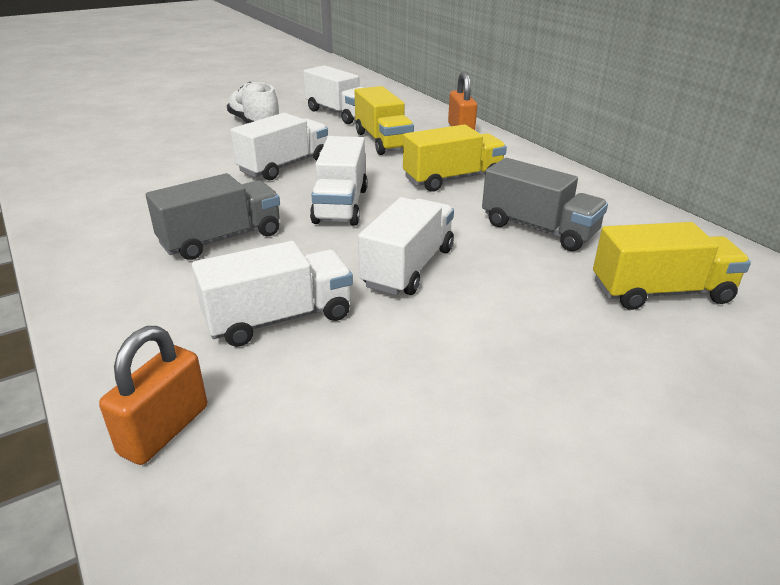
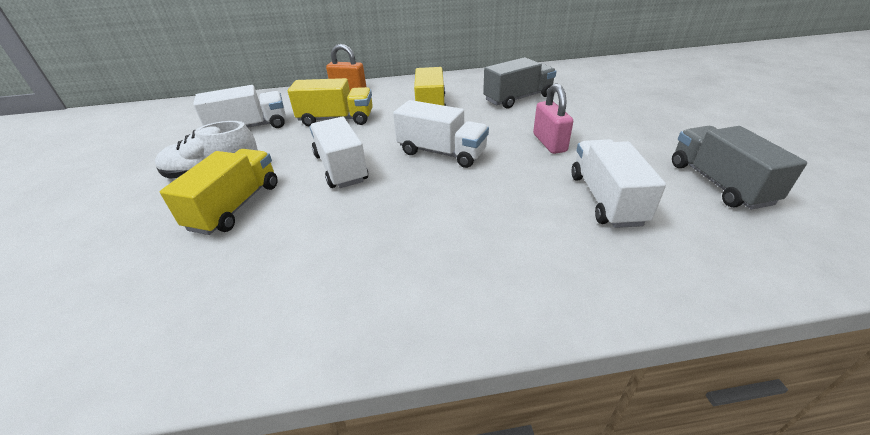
camera: 65 degrees left, 5 degrees up
orange padlock [99,326,207,465] -> none
grey truck [146,173,280,260] -> grey truck moved to [672,126,807,210]
white truck [358,197,454,295] -> pink padlock [533,83,573,154]
yellow truck [593,222,751,310] -> yellow truck moved to [160,149,278,235]

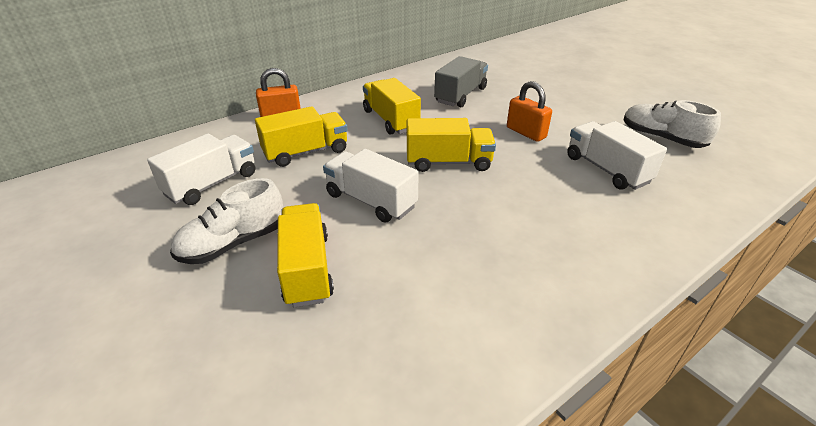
camera: 30 degrees left, 0 degrees up
white truck [393,100,489,168] -> yellow truck [407,118,496,172]
pink padlock [533,83,573,154] -> orange padlock [507,81,552,142]
grey truck [672,126,807,210] -> white shoe [624,100,721,148]

